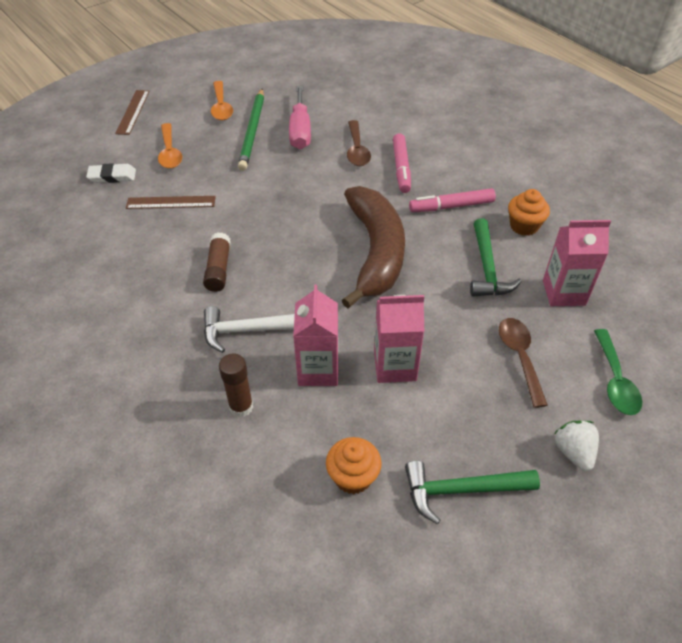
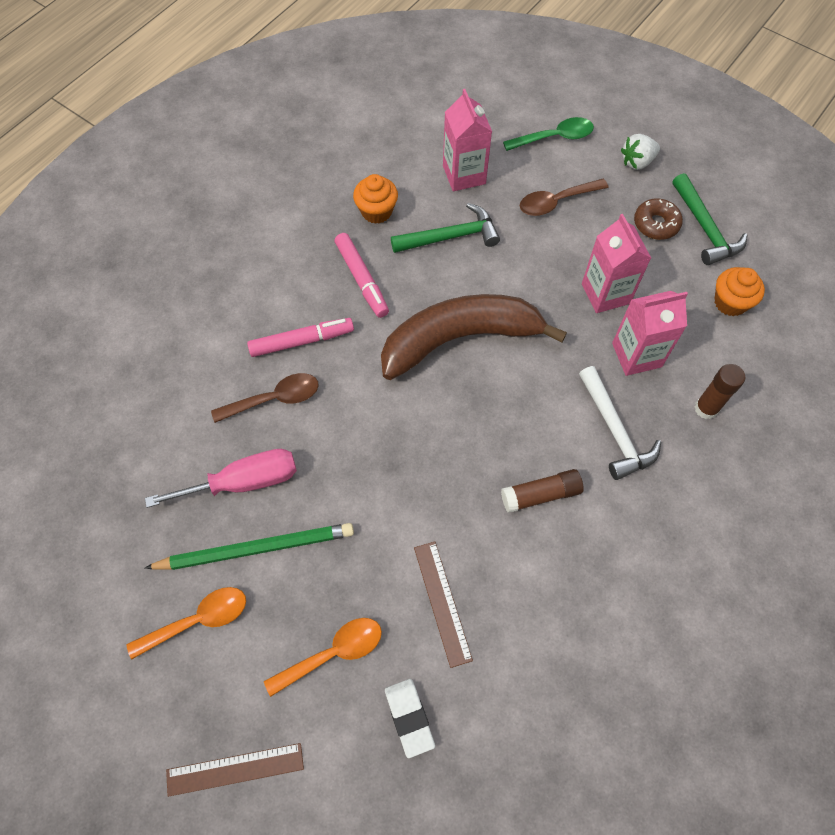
camera: 105 degrees left, 15 degrees up
none -> brown donut [634,198,683,240]

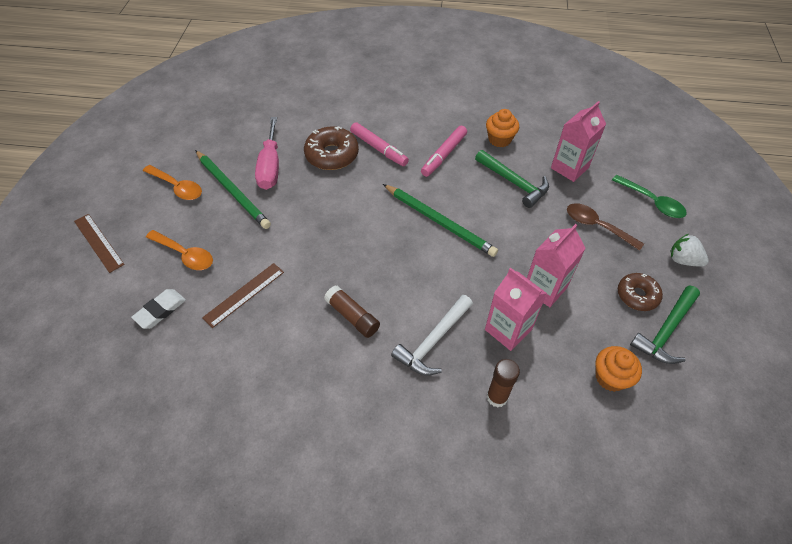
camera: 60 degrees right, 10 degrees down
pink screwdriver [145,449,297,508] -> pink screwdriver turned 45 degrees clockwise [255,117,279,190]
brown spoon [211,373,319,423] -> brown donut [304,126,359,170]
brown banana [381,294,567,380] -> green pencil [383,184,498,257]

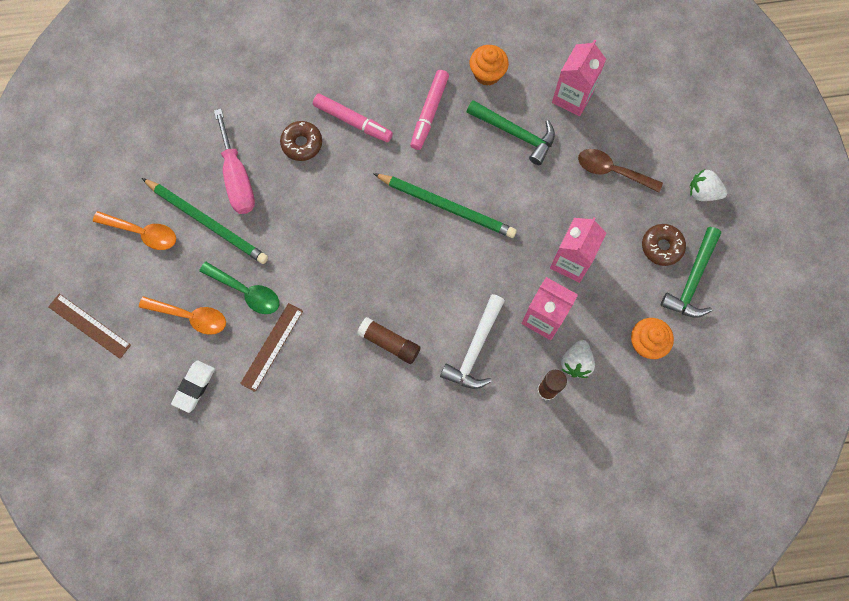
camera: 15 degrees left, 20 degrees up
brown donut [304,126,359,170] -> brown donut [280,121,322,161], size x0.66
green spoon [612,175,687,218] -> green spoon moved to [199,262,279,314]
none -> white strawberry [561,340,595,378]

